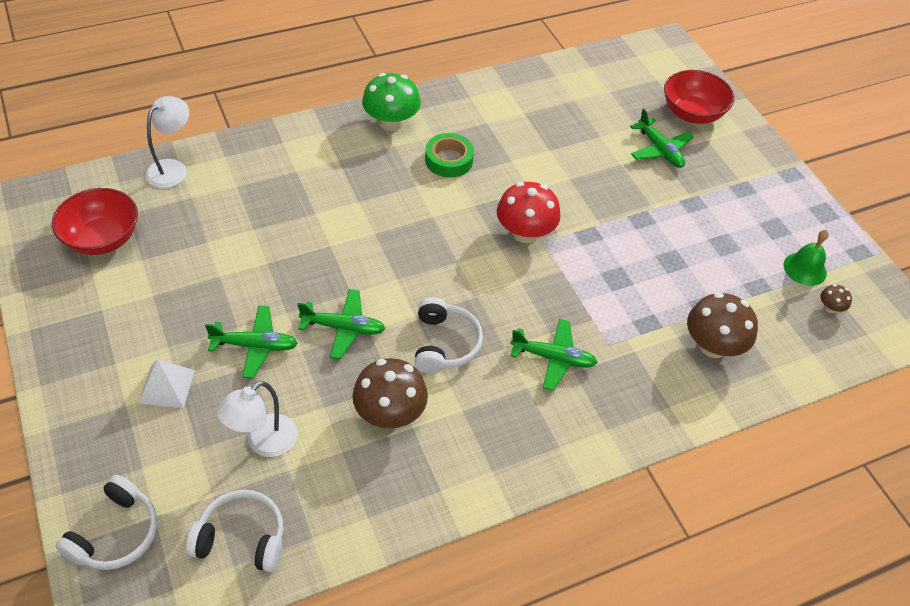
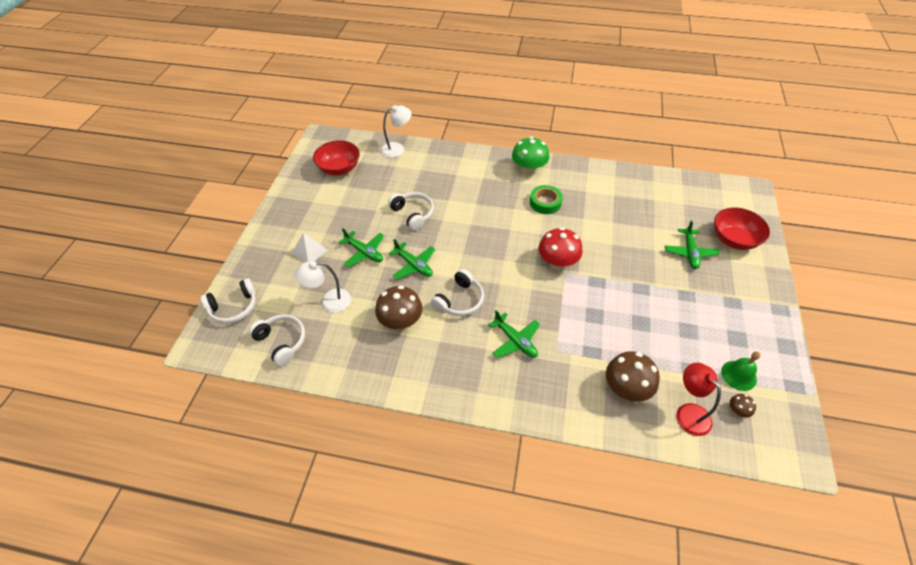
camera: 40 degrees right, 0 degrees up
none -> white headphones [388,192,434,231]
none -> red lamp [676,363,721,436]

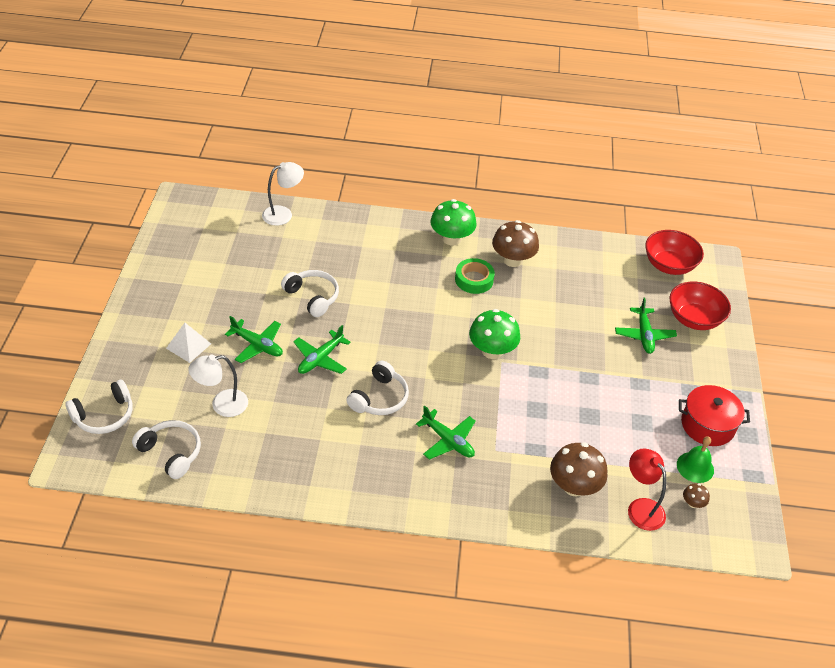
camera: 10 degrees left, 5 degrees down
red bowl [313,140,360,176] -> red bowl moved to [645,230,704,275]
brown mushroom [375,285,423,330] -> brown mushroom moved to [492,220,539,267]
green plane [389,239,436,280] -> green plane turned 90 degrees clockwise [293,325,351,374]
red mushroom [539,227,583,270] -> green mushroom [469,309,520,359]
none -> red pot [679,385,750,446]

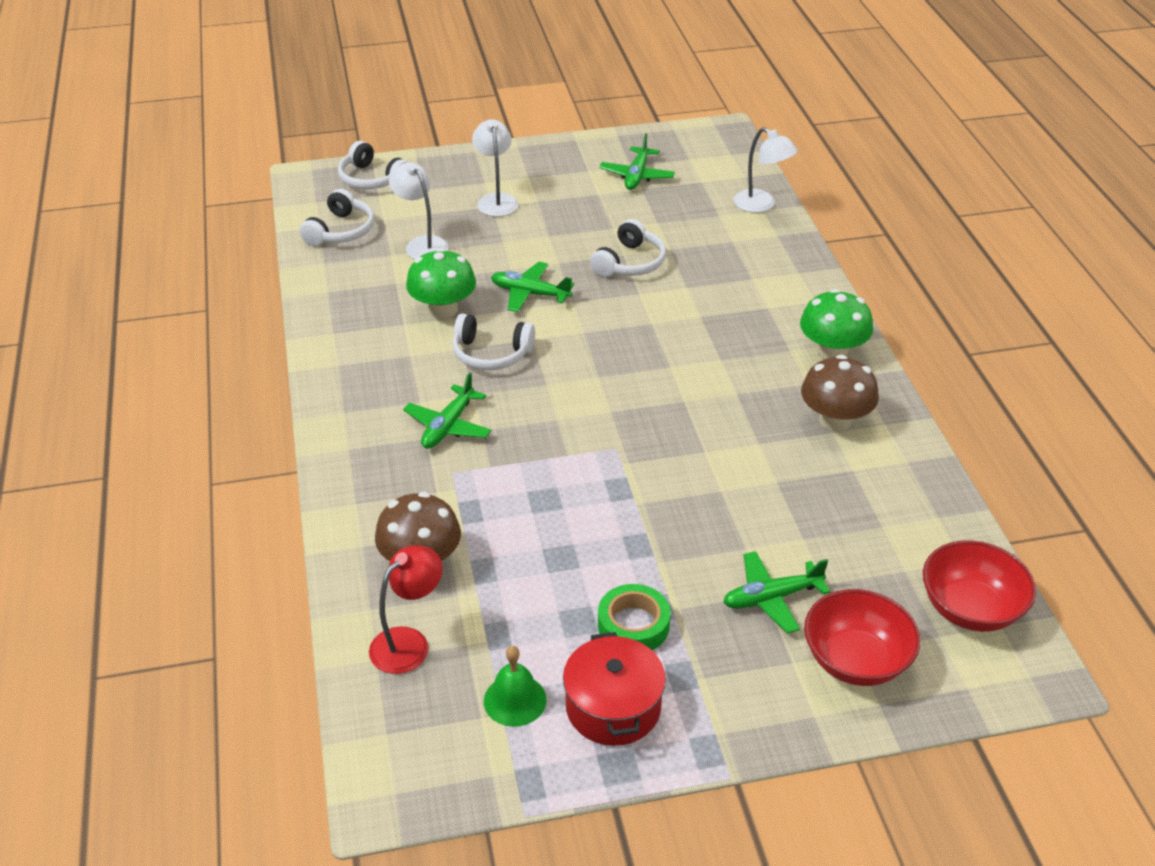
camera: 75 degrees right, 5 degrees down
white pyramid [166,323,211,363] -> white lamp [472,119,518,217]
green plane [225,316,283,363] -> green plane moved to [599,133,675,190]
green tape [455,258,495,294] -> green tape moved to [598,584,670,650]
green mushroom [469,309,520,359] -> green mushroom moved to [406,248,476,319]
brown mushroom [683,483,710,508] -> none

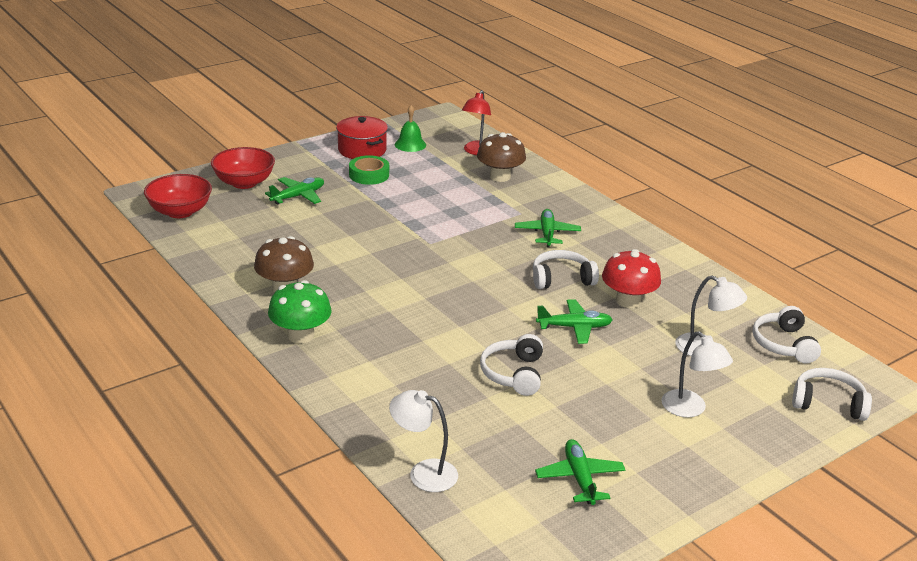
camera: 155 degrees right, 10 degrees down
green mushroom [406,248,476,319] -> red mushroom [602,249,661,308]

